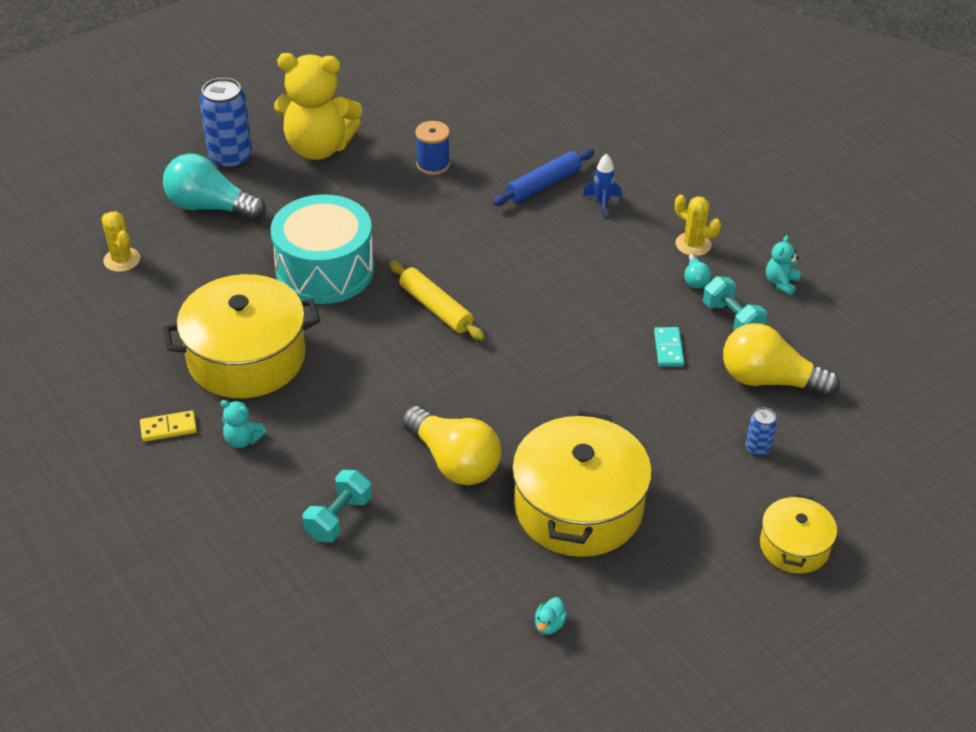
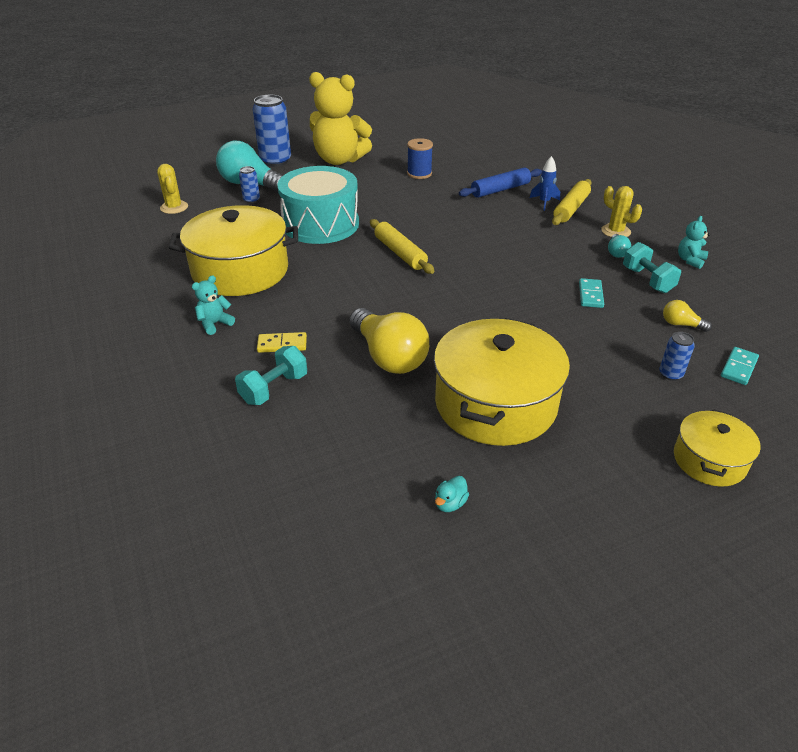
camera: 10 degrees right, 5 degrees down
yellow domino [140,410,197,442] -> yellow domino moved to [257,332,307,353]
turquoise teddy bear [220,400,267,448] -> turquoise teddy bear turned 105 degrees clockwise [192,275,235,335]
yellow light bulb [723,323,840,397] -> yellow light bulb [663,300,712,332], size x0.45
none -> blue can [239,166,260,203]
none -> yellow rolling pin [552,179,592,225]
none -> turquoise domino [721,347,759,385]

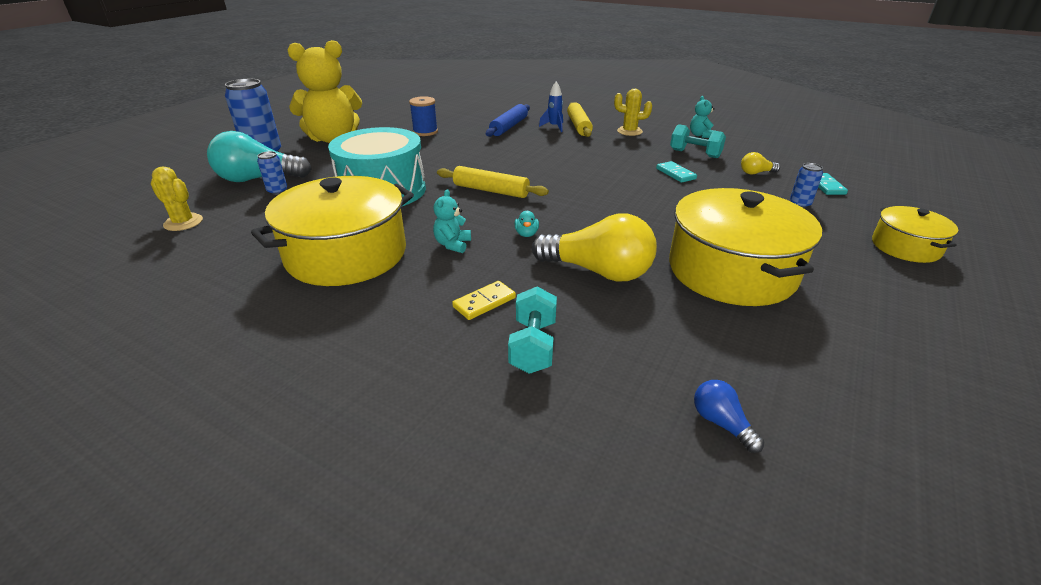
camera: 35 degrees left, 5 degrees down
turquoise teddy bear [192,275,235,335] -> turquoise teddy bear moved to [433,189,471,253]
turquoise duck [435,476,469,512] -> turquoise duck moved to [514,211,539,237]
turquoise light bulb [608,234,631,258] -> none
none -> blue light bulb [694,380,764,453]

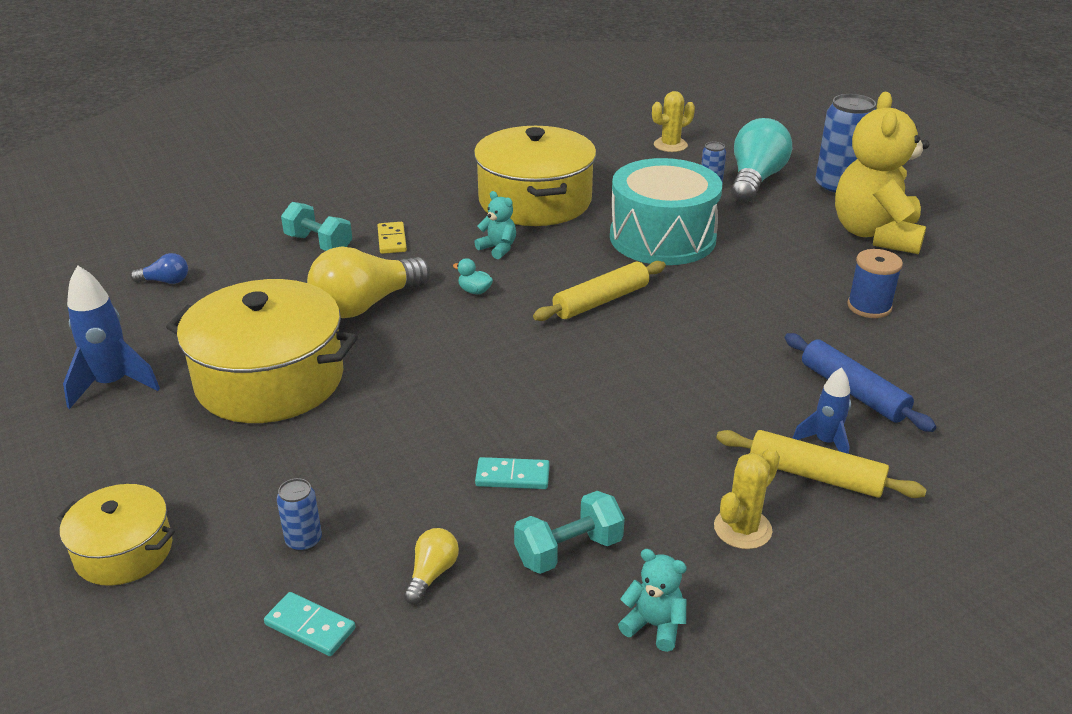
camera: 120 degrees right, 0 degrees up
none -> blue rocket [63,265,160,409]

